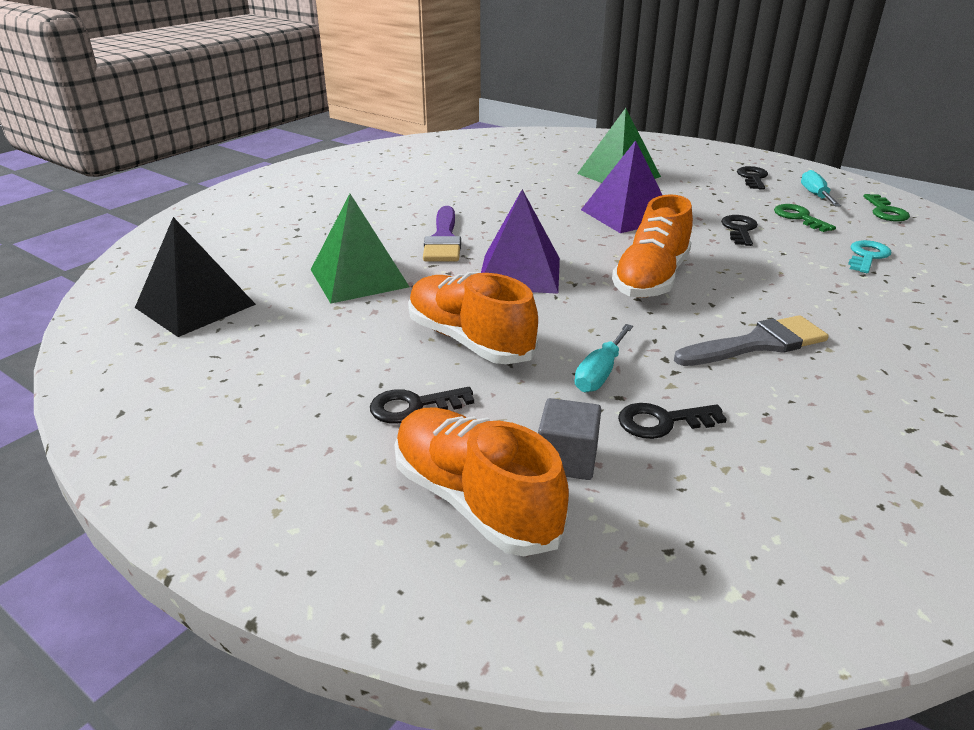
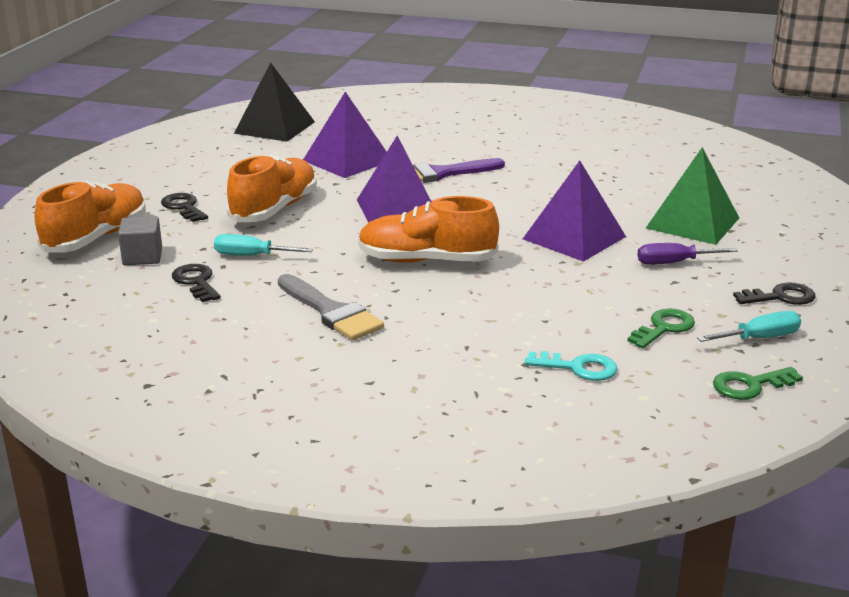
camera: 70 degrees right, 5 degrees down
green pyramid [311,194,409,303] -> purple pyramid [303,92,387,178]
black key [721,215,758,246] -> none
none -> purple screwdriver [637,243,738,265]

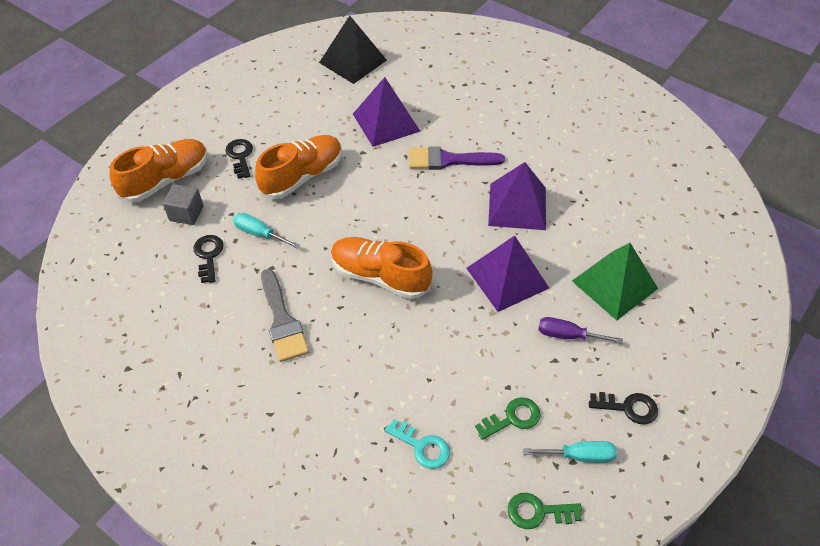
camera: 20 degrees right, 25 degrees up
purple pyramid [357,136,431,223] -> purple pyramid moved to [488,162,546,230]

